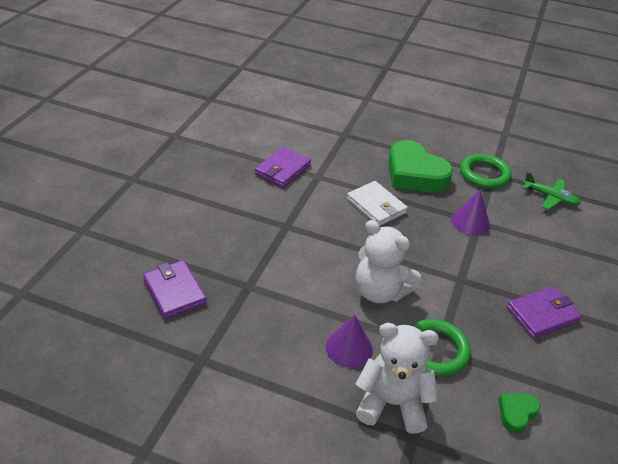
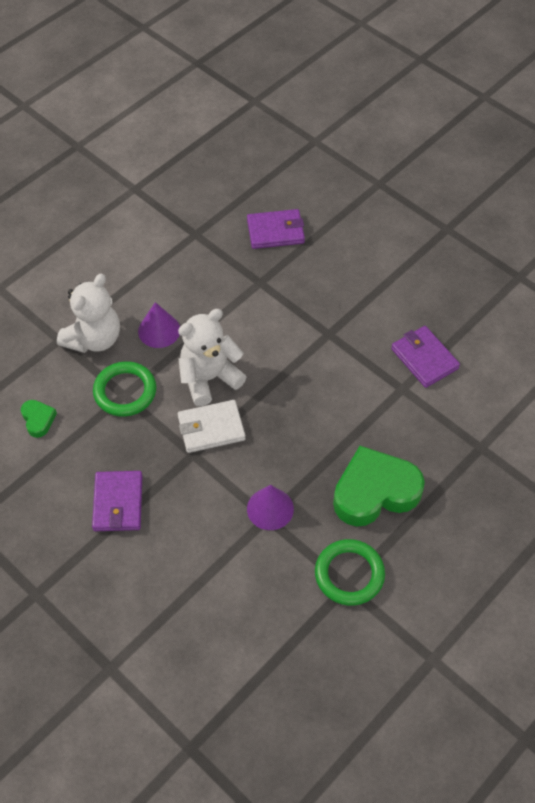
camera: 115 degrees right, 15 degrees up
white wallet [347,181,408,226] -> white wallet moved to [178,400,246,453]
green plane [522,172,581,210] -> none

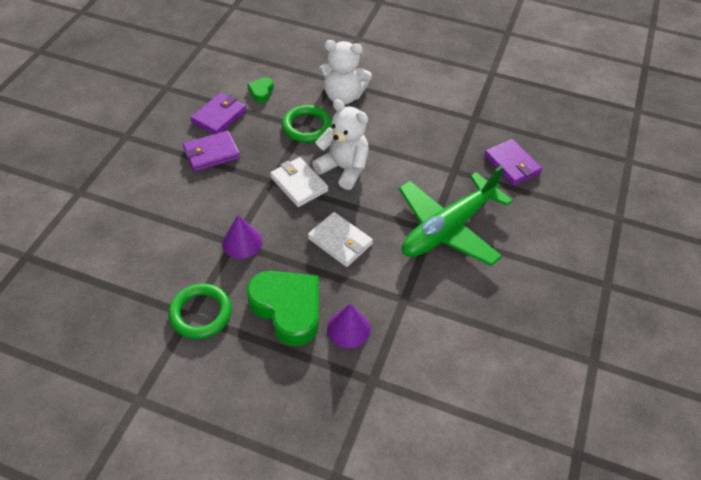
camera: 65 degrees right, 5 degrees down
green heart [21,400,57,438] -> green heart turned 150 degrees clockwise [247,77,274,103]
purple cone [138,302,180,348] -> purple cone moved to [327,303,371,348]
purple wallet [391,326,460,388] -> purple wallet moved to [190,93,247,134]
none -> white wallet [308,212,373,267]
none -> green plane [399,165,513,266]

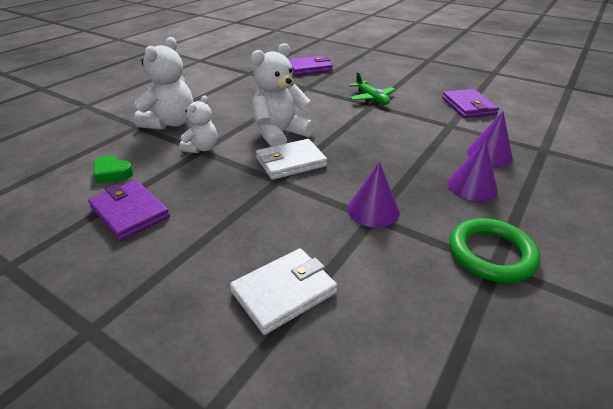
camera: 75 degrees left, 15 degrees down
purple wallet [183,131,240,172] -> purple wallet moved to [442,89,499,118]
green heart [247,271,319,346] -> purple cone [447,140,498,201]
green ring [282,105,332,143] -> white teddy bear [179,96,217,153]
white wallet [308,212,373,267] -> white wallet moved to [230,248,337,335]
green plane [399,165,513,266] -> green plane [349,72,396,105], size x0.46

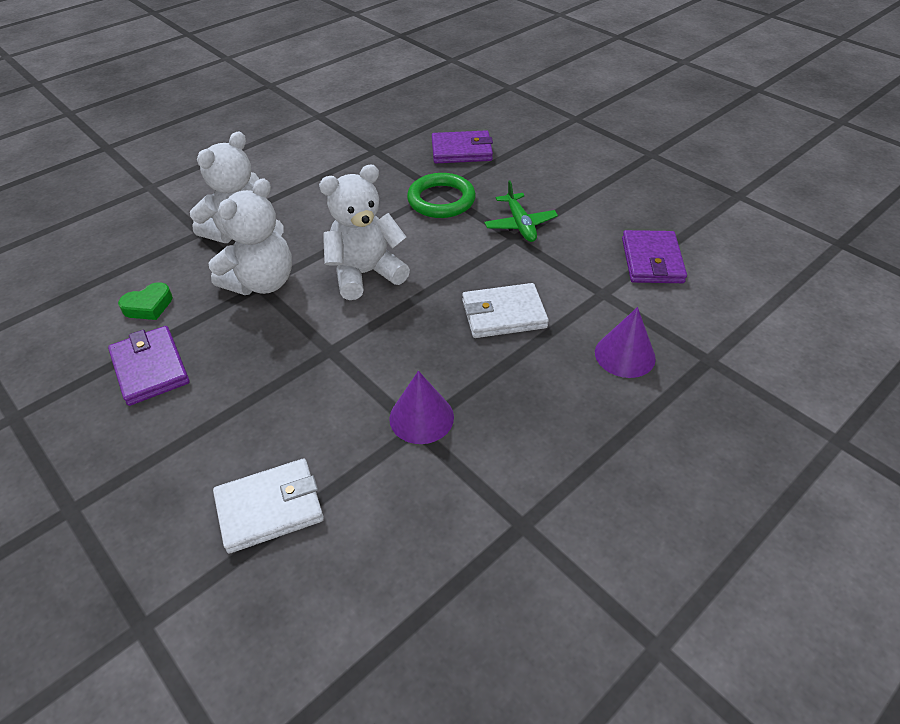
camera: 15 degrees right, 10 degrees up
green heart [93,155,133,184] -> green heart turned 75 degrees counterclockwise [118,282,173,320]
white teddy bear [179,96,217,153] -> white teddy bear [209,178,292,295], size x1.68
white wallet [256,139,327,180] -> white wallet moved to [462,283,549,338]
purple cone [447,140,498,201] -> none
green ring [449,218,540,283] -> green ring moved to [407,173,476,218]

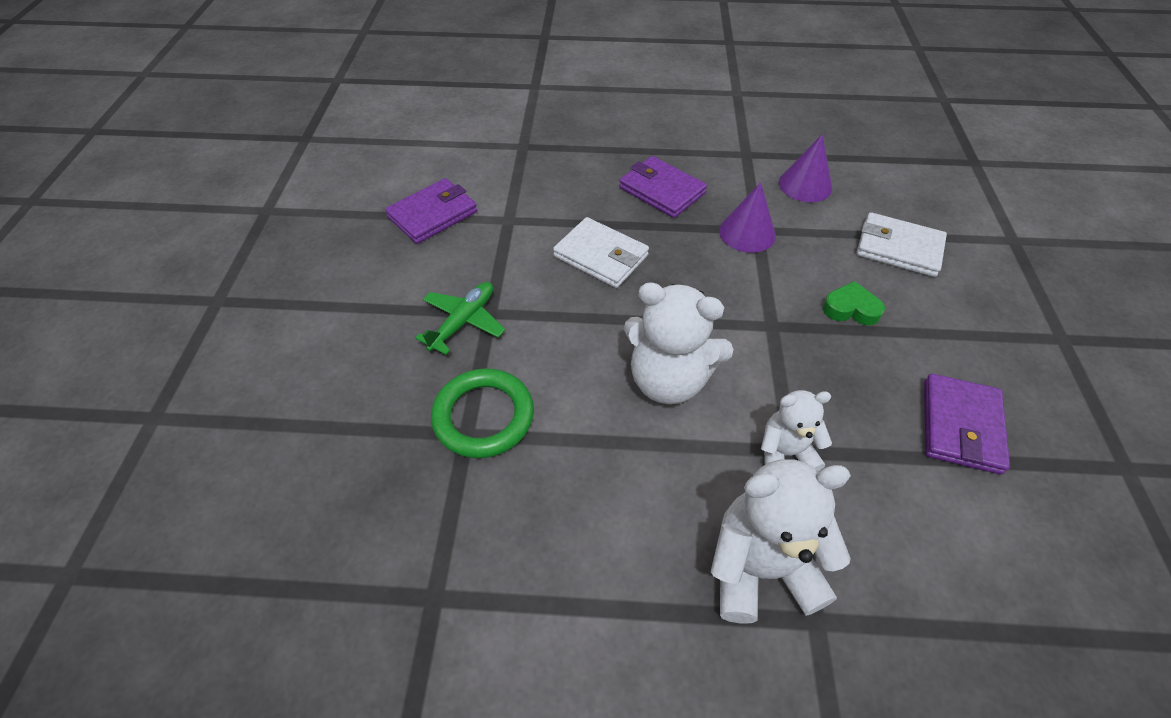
camera: 135 degrees left, 5 degrees up
green heart [118,282,173,320] -> green heart moved to [823,281,885,325]
white teddy bear [209,178,292,295] -> white teddy bear [761,390,832,471], size x0.60
purple wallet [432,130,493,163] -> purple wallet moved to [619,156,707,218]
purple cone [595,307,656,378] -> purple cone moved to [779,134,832,202]

